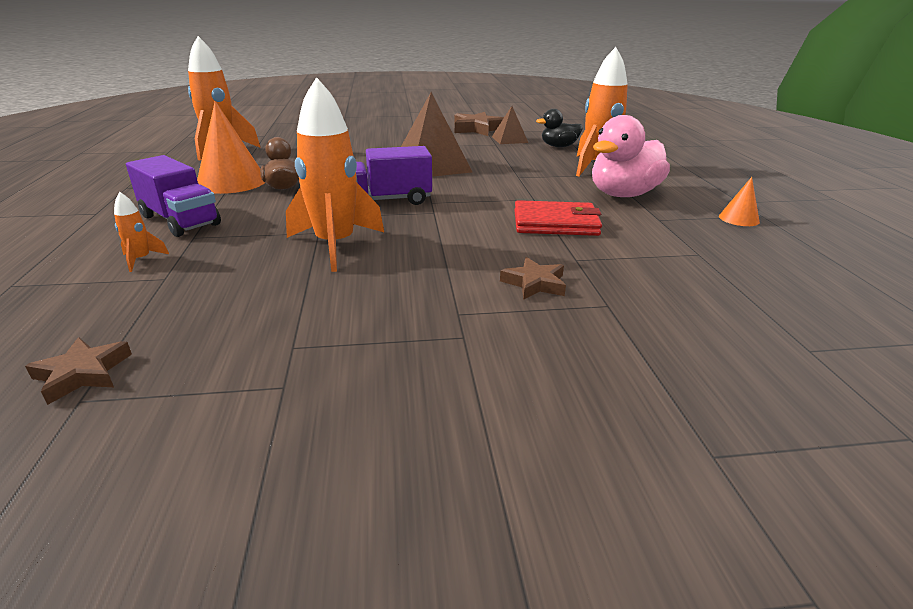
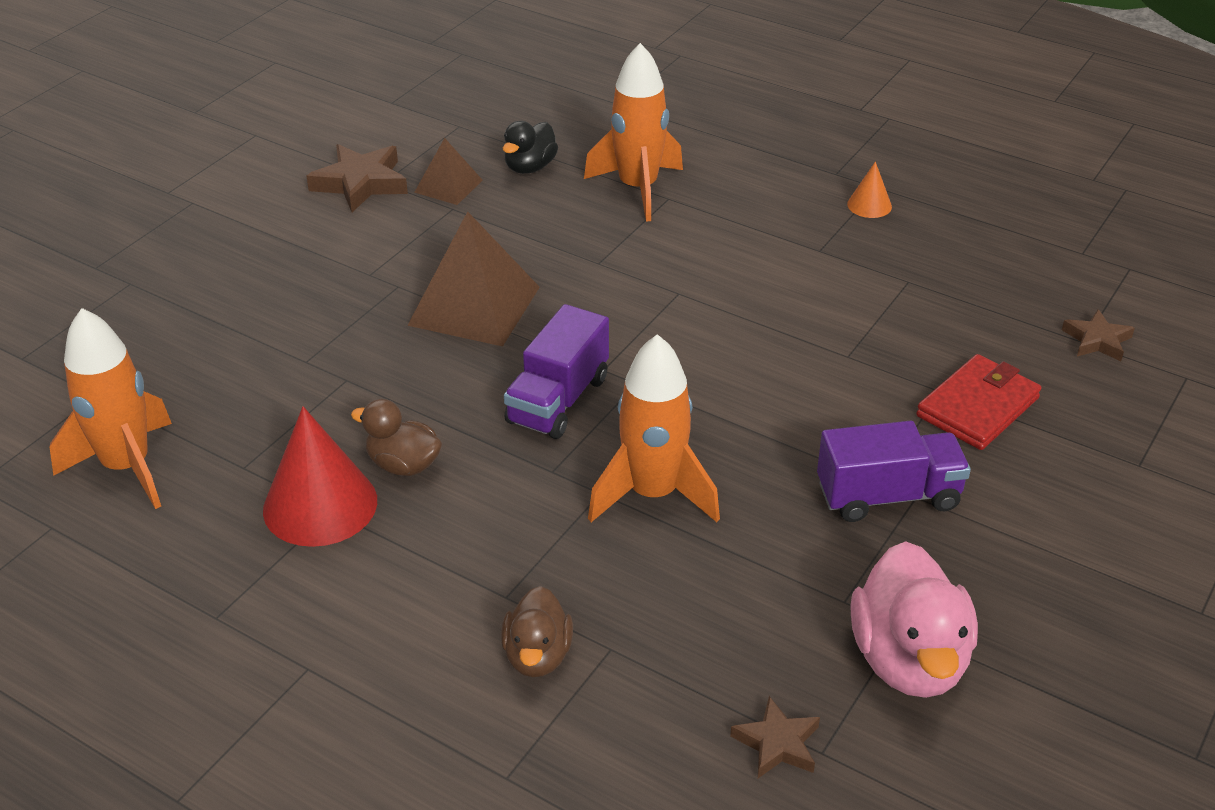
camera: 50 degrees left, 10 degrees up
orange rocket [114,192,169,272] -> brown duck [501,586,573,677]
purple truck [126,155,221,237] -> purple truck moved to [817,421,971,522]
orange cone [197,101,265,194] -> red cone [263,406,377,547]
brown star [500,257,566,300] -> brown star moved to [1062,309,1135,361]
red wallet [514,200,602,236] -> red wallet moved to [916,354,1041,450]
pink duck [592,115,670,197] -> pink duck moved to [850,541,978,698]

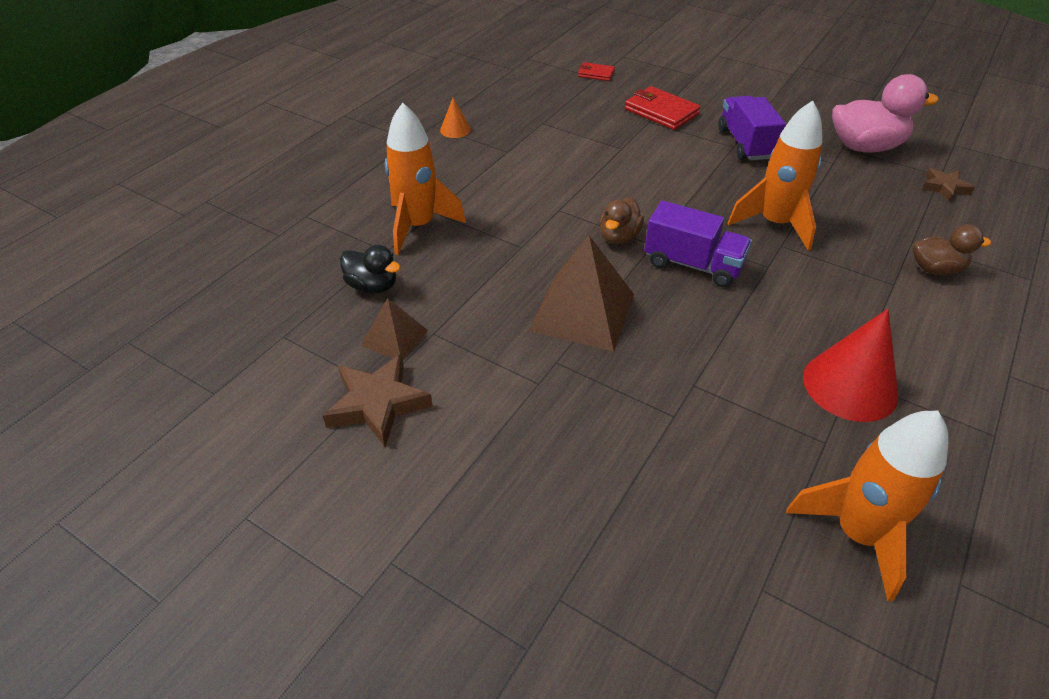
camera: 90 degrees left, 5 degrees up
brown duck [351,399,442,476] -> brown duck moved to [599,197,644,245]
brown star [1062,309,1135,361] -> red wallet [578,62,615,81]

